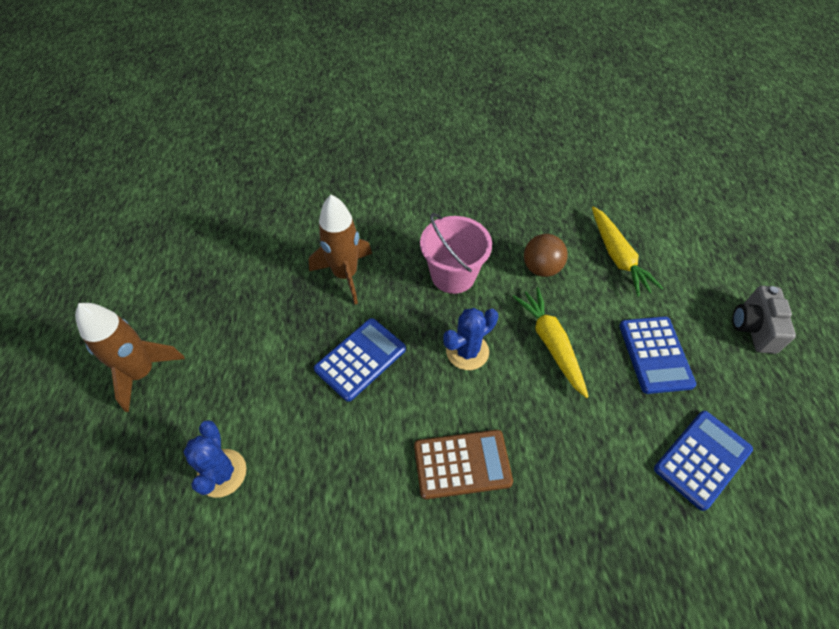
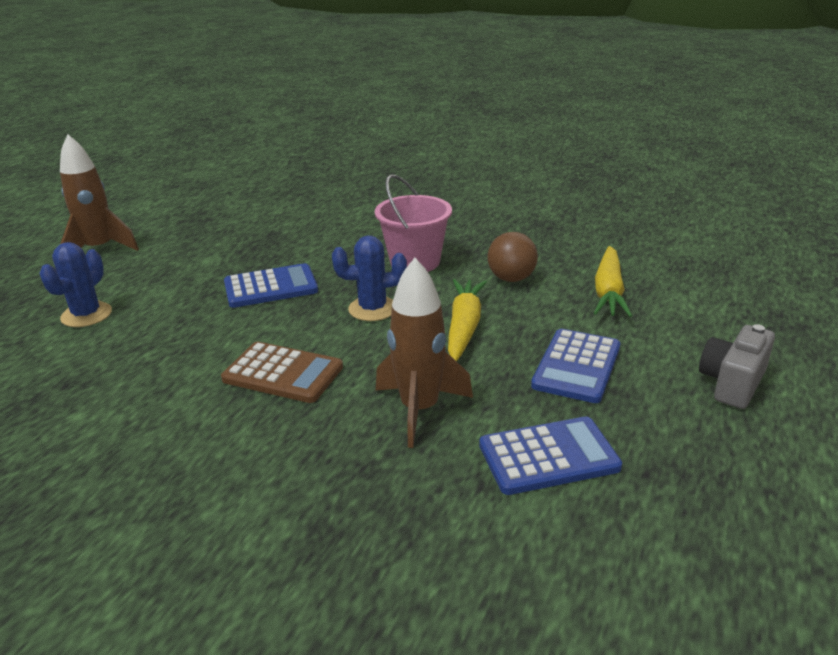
camera: 30 degrees right, 25 degrees down
brown rocket [309,195,372,304] -> brown rocket moved to [376,258,473,448]

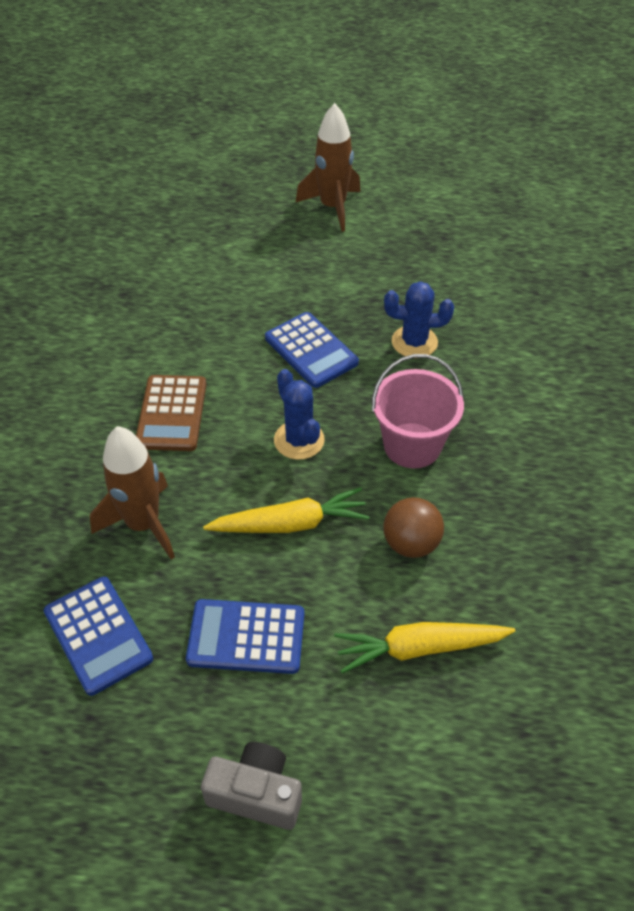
camera: 70 degrees right, 20 degrees up
blue cactus [39,242,112,327] -> blue cactus moved to [384,281,454,356]

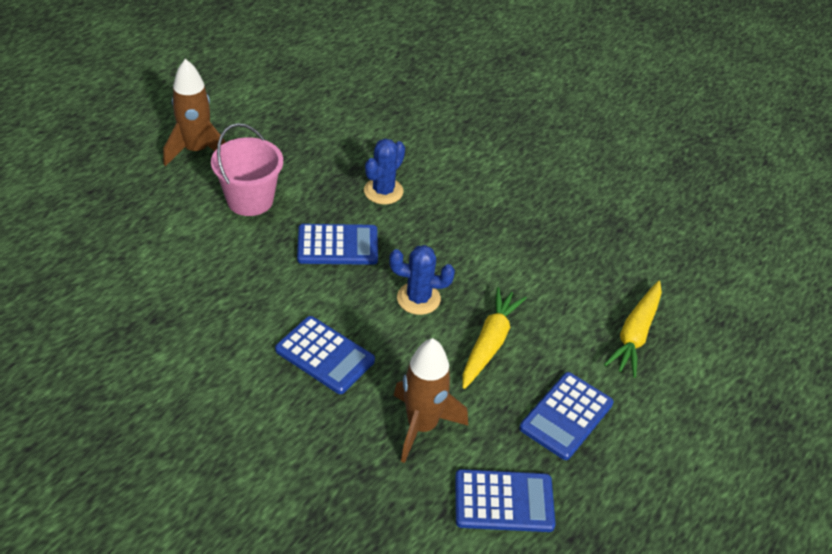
camera: 60 degrees left, 5 degrees down
brown calculator [136,375,206,451] -> blue calculator [275,316,375,394]
grey camera [201,742,302,830] -> none
pink bucket [372,354,464,468] -> pink bucket moved to [211,123,283,216]
brown ball [384,497,444,558] -> none

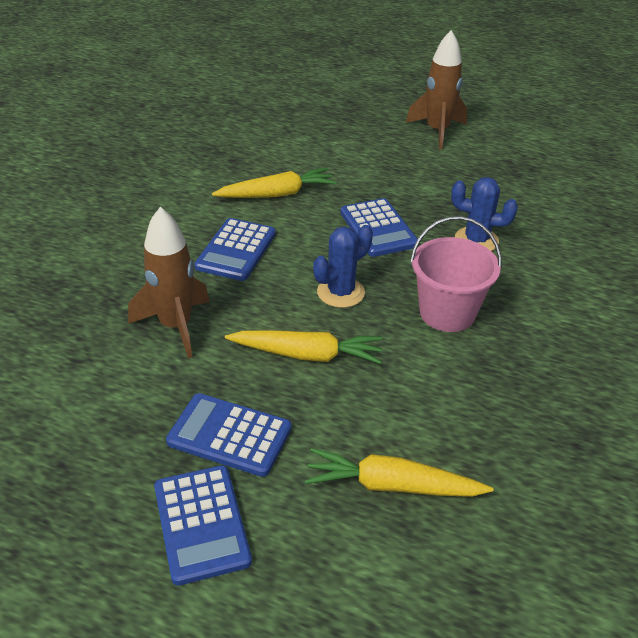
camera: 75 degrees right, 5 degrees down
pink bucket [211,123,283,216] -> pink bucket moved to [410,216,502,332]
blue cactus [389,245,455,315] -> blue cactus turned 60 degrees clockwise [313,225,373,308]
blue calculator [455,469,556,532] -> blue calculator moved to [154,465,252,586]
none -> yellow carrot [212,168,337,198]

